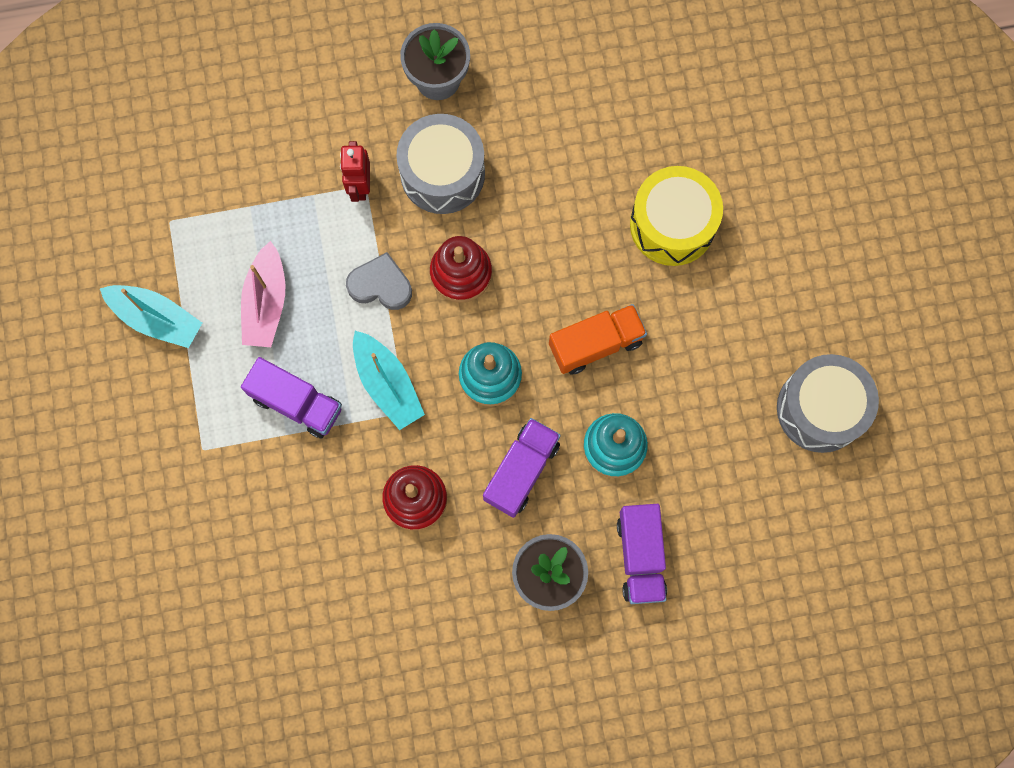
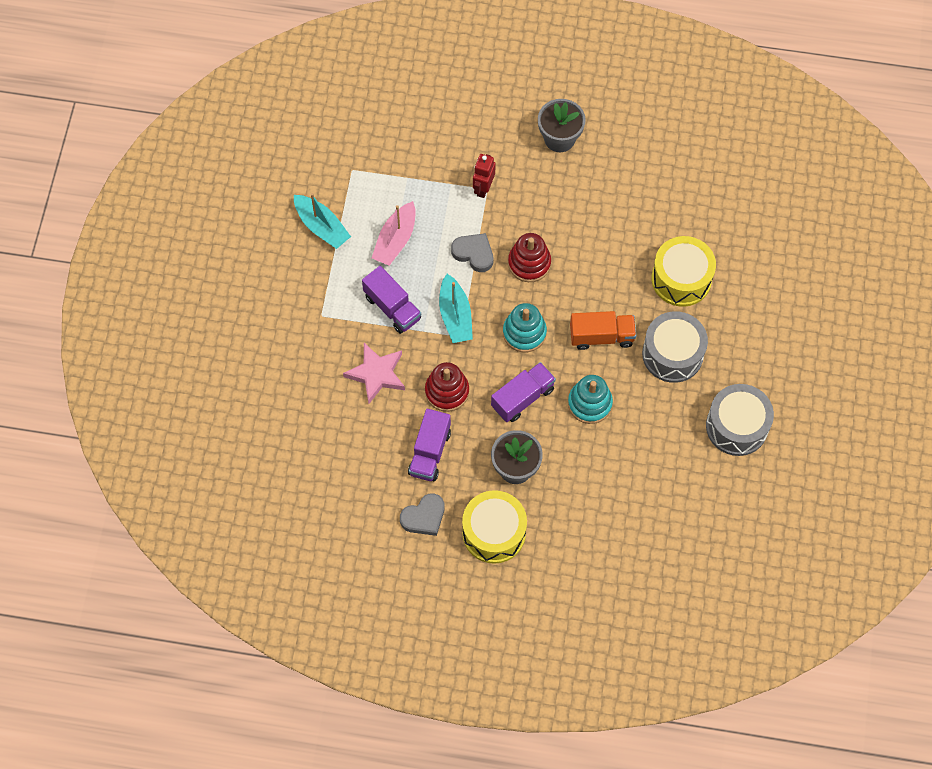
camera: 20 degrees right, 10 degrees down
grey drum [396,114,485,214] -> grey drum moved to [642,311,708,383]
purple truck [617,504,667,604] -> purple truck moved to [408,409,451,481]
none -> pink star [343,343,405,404]
none -> grey heart [400,493,445,536]
none -> yellow drum [462,490,527,563]

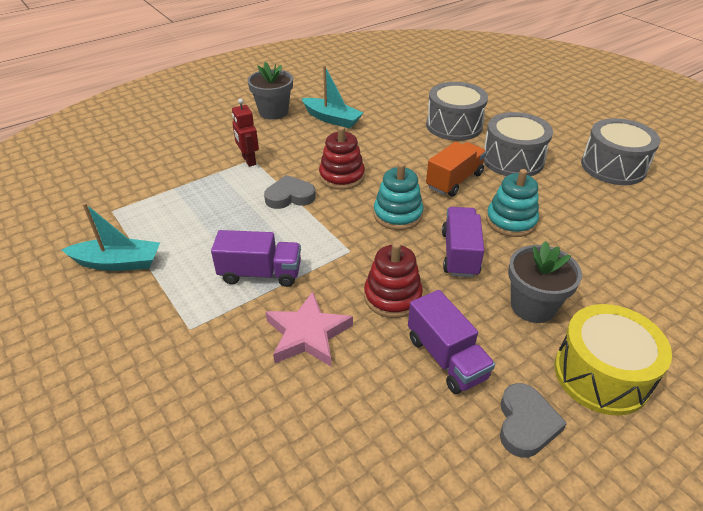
camera: 45 degrees left, 25 degrees down
pink boat [372,201,416,266] -> none
turquoise boat [439,274,473,343] -> turquoise boat moved to [301,65,363,129]
yellow drum [652,236,716,307] -> grey drum [426,82,488,141]

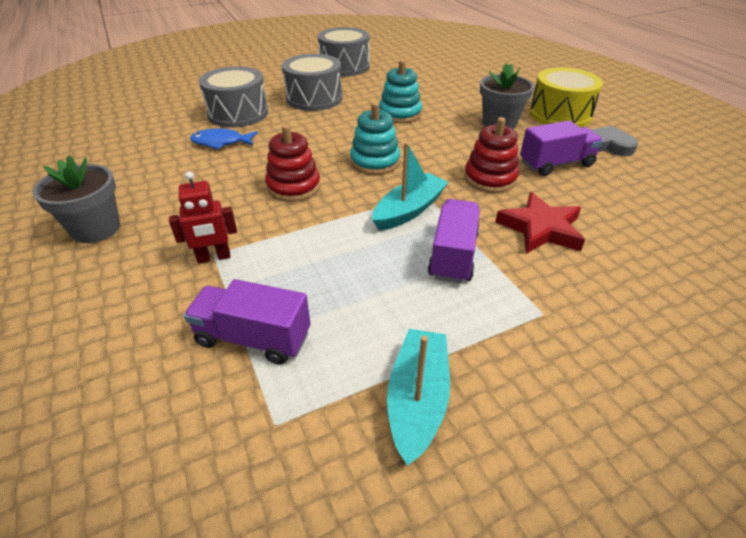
camera: 80 degrees left, 0 degrees up
grey heart [264,175,316,209] -> none
pink star [266,291,353,366] -> red star [495,192,585,254]
turquoise boat [301,65,363,129] -> turquoise boat moved to [372,142,449,231]
orange truck [426,142,487,196] -> none
purple truck [442,207,484,277] -> purple truck moved to [184,279,311,365]
none -> blue fish [190,128,258,150]

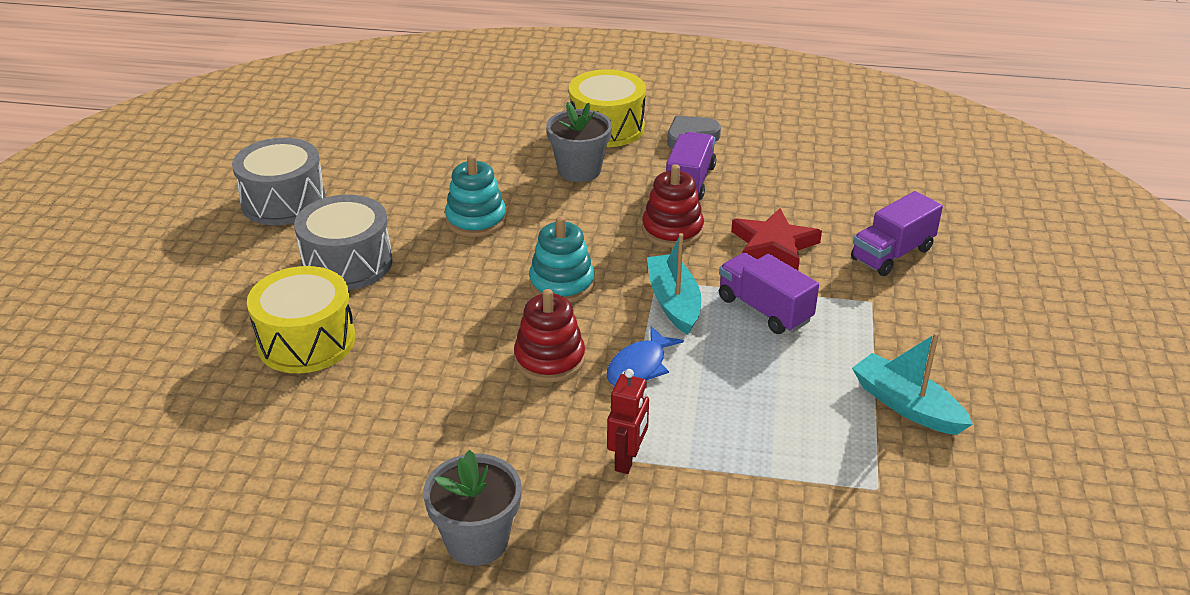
camera: 55 degrees left, 5 degrees down
purple truck [184,279,311,365] -> purple truck moved to [851,191,943,276]
blue fish [190,128,258,150] -> blue fish moved to [606,326,684,386]
grey drum [199,66,268,127] -> yellow drum [247,266,355,373]

